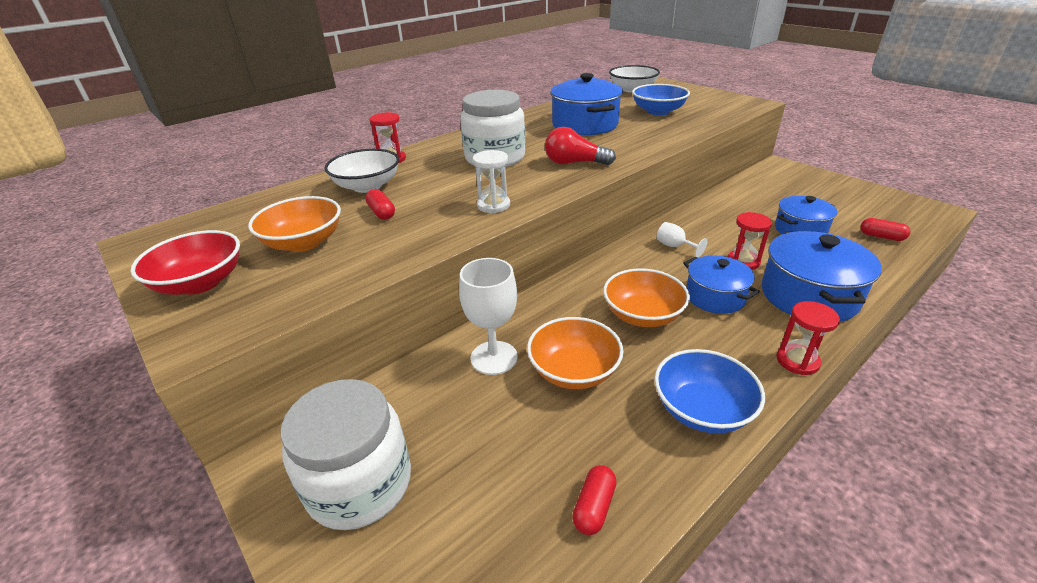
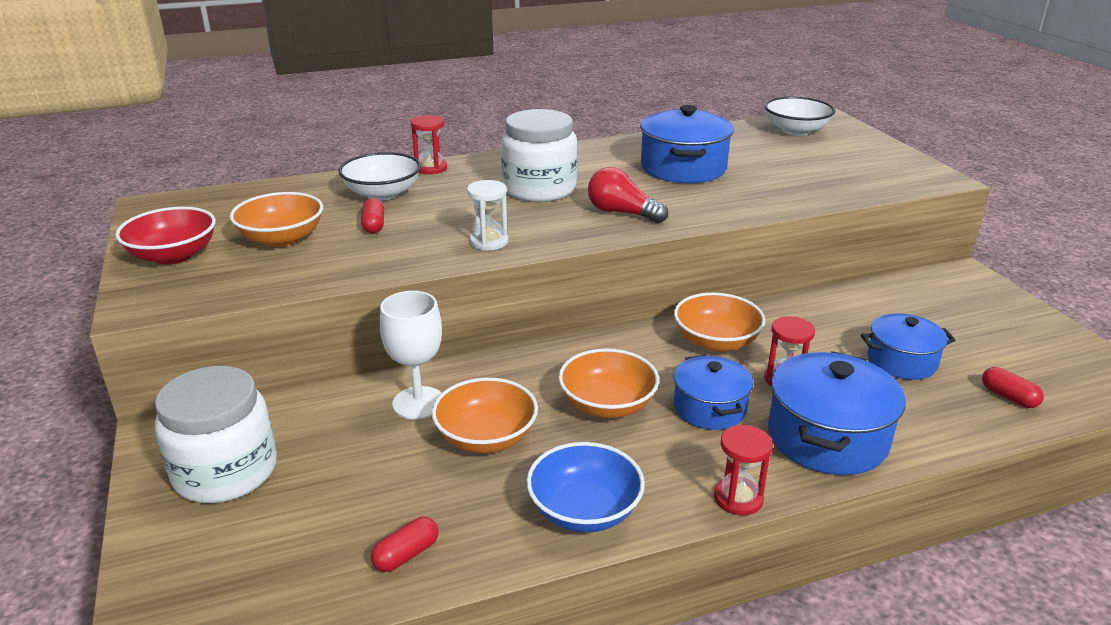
camera: 20 degrees right, 5 degrees down
blue bowl [632,84,690,115] -> none
white goblet [656,222,707,257] -> orange bowl [674,293,765,352]

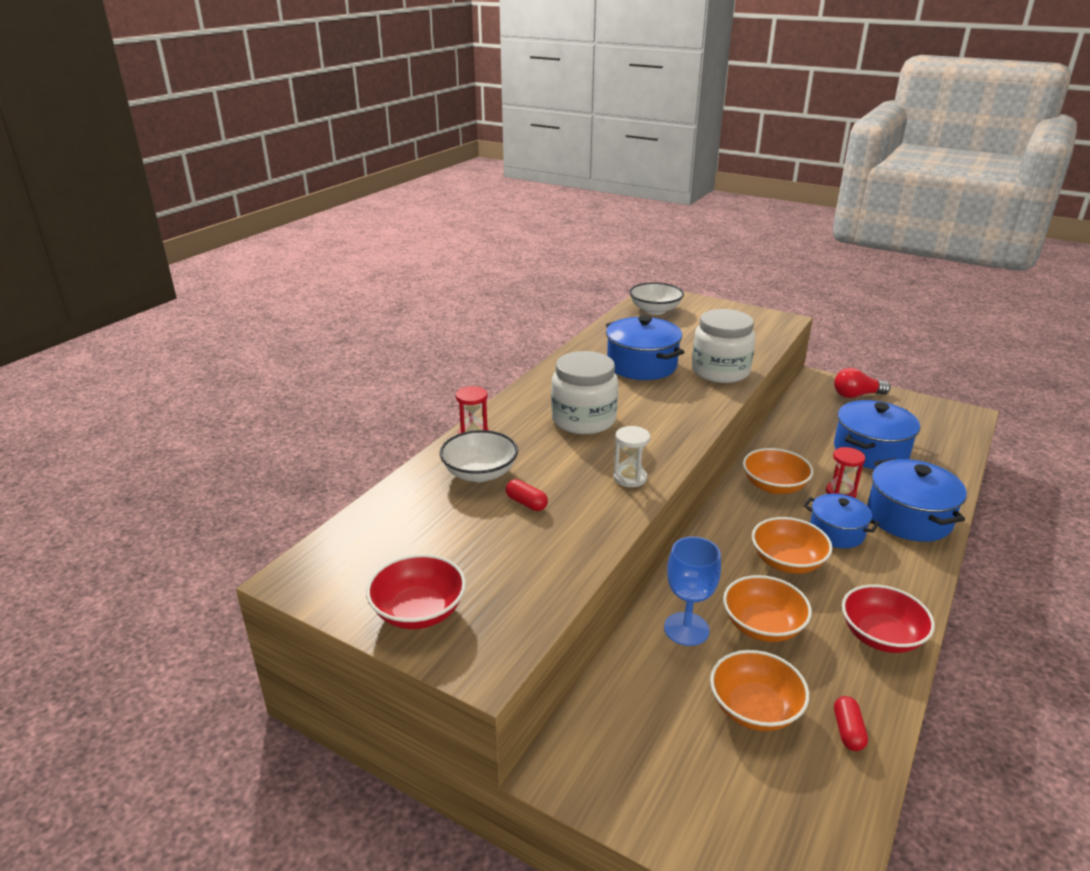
camera: 40 degrees left, 0 degrees up
white jar [155,366,277,503] -> white jar moved to [692,309,755,383]
orange bowl [230,192,323,247] -> orange bowl moved to [710,650,809,731]
white goblet [380,291,442,420] -> blue goblet [664,537,721,646]
blue bowl [527,442,645,532] -> red bowl [842,584,935,653]
red light bulb [588,167,668,223] -> red light bulb moved to [834,368,891,398]
red hourglass [714,425,773,515] -> none
blue pot [861,313,956,380] -> blue pot [834,400,920,469], size x1.56
red capsule [982,367,1044,408] -> none

